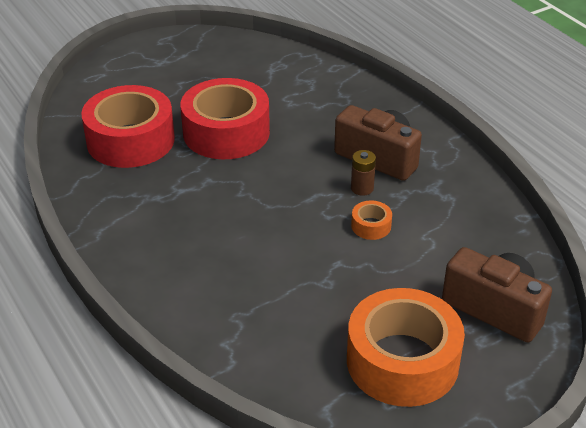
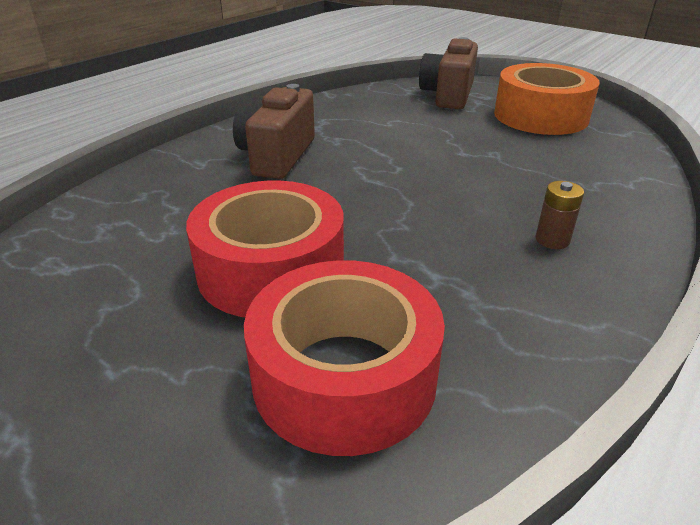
camera: 110 degrees left, 5 degrees down
brown battery [351,150,376,196] -> brown battery moved to [536,181,584,249]
orange tape [351,201,392,240] -> none

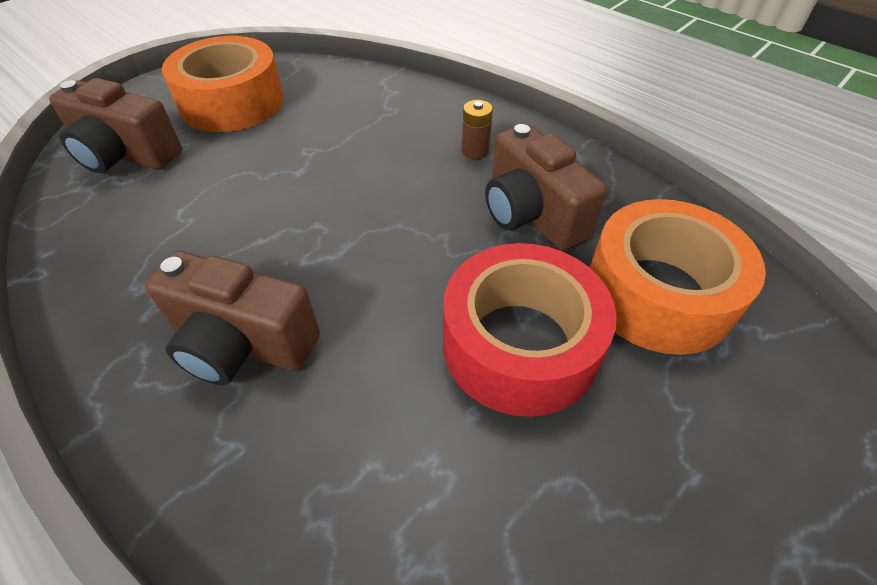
camera: 85 degrees left, 15 degrees up
red tape [244,260,445,456] -> orange tape [590,199,766,355]
none -> brown camera [485,124,607,251]

